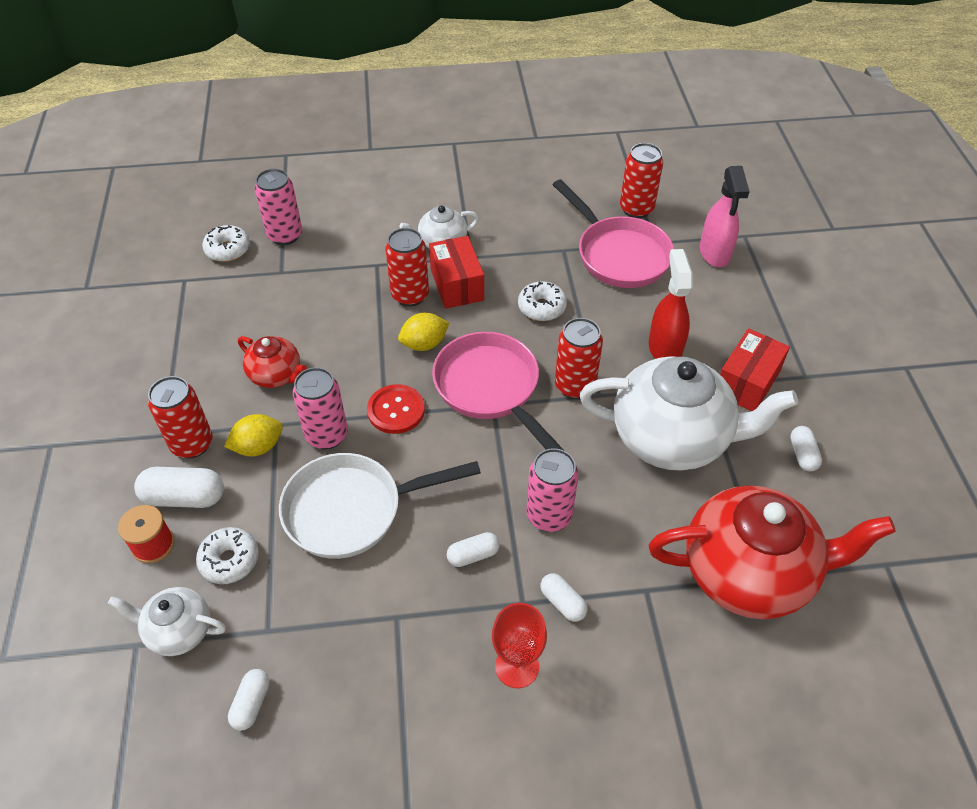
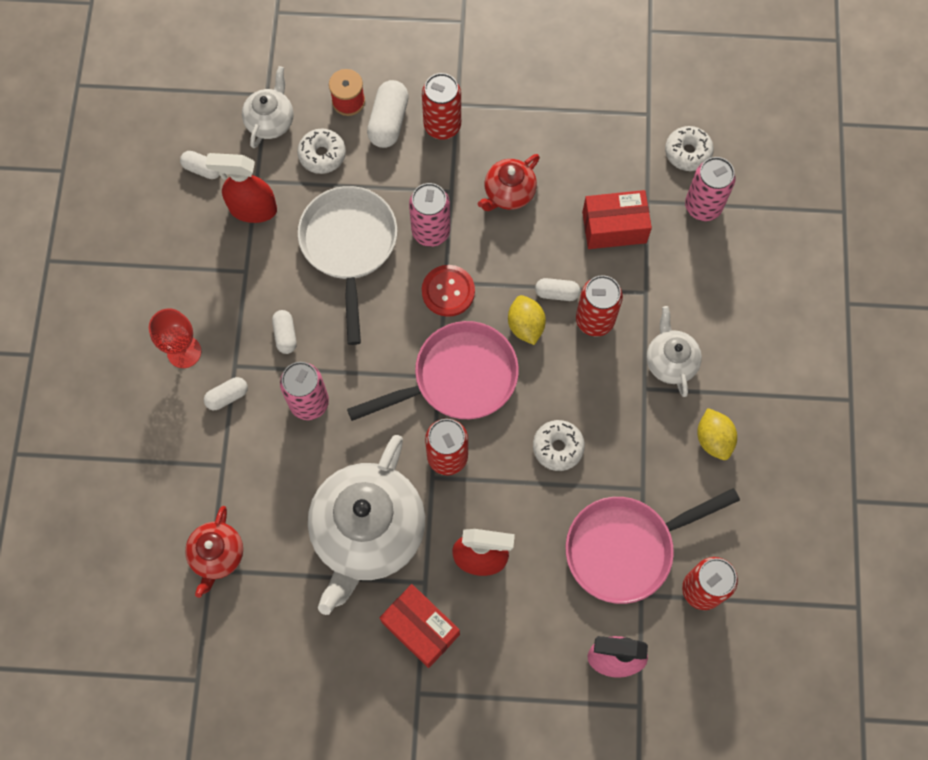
camera: 100 degrees right, 20 degrees up
yellow lemon [224,414,283,456] -> yellow lemon moved to [697,408,737,460]
red box [429,236,484,309] -> red box moved to [582,190,652,249]
red teapot [649,486,896,619] -> red teapot [185,506,243,598], size x0.49
white capsule [790,426,822,472] -> white capsule moved to [535,278,580,301]
none -> red spray bottle [205,153,277,223]

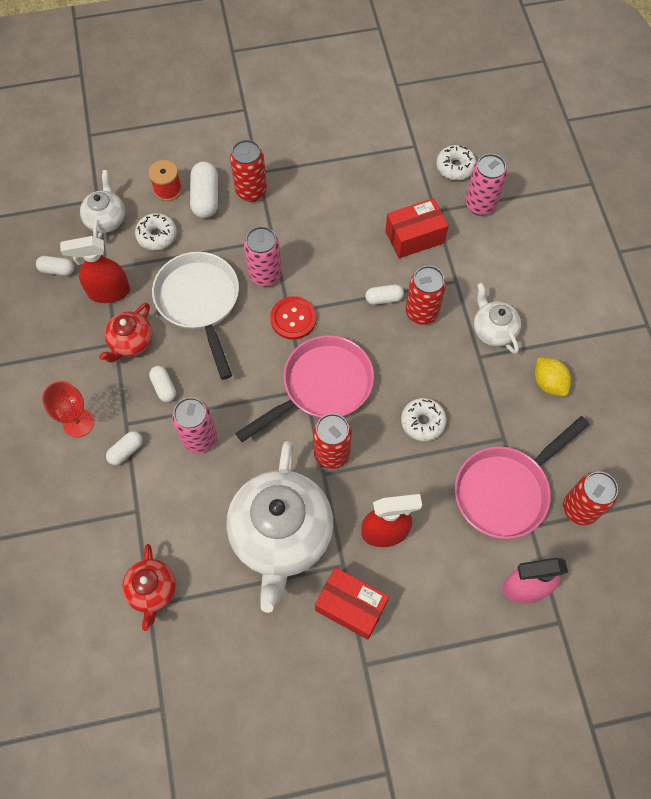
camera: 15 degrees left, 5 degrees down
red teapot [478,154,540,211] -> red teapot moved to [99,303,152,363]
yellow lemon [508,295,546,345] -> none

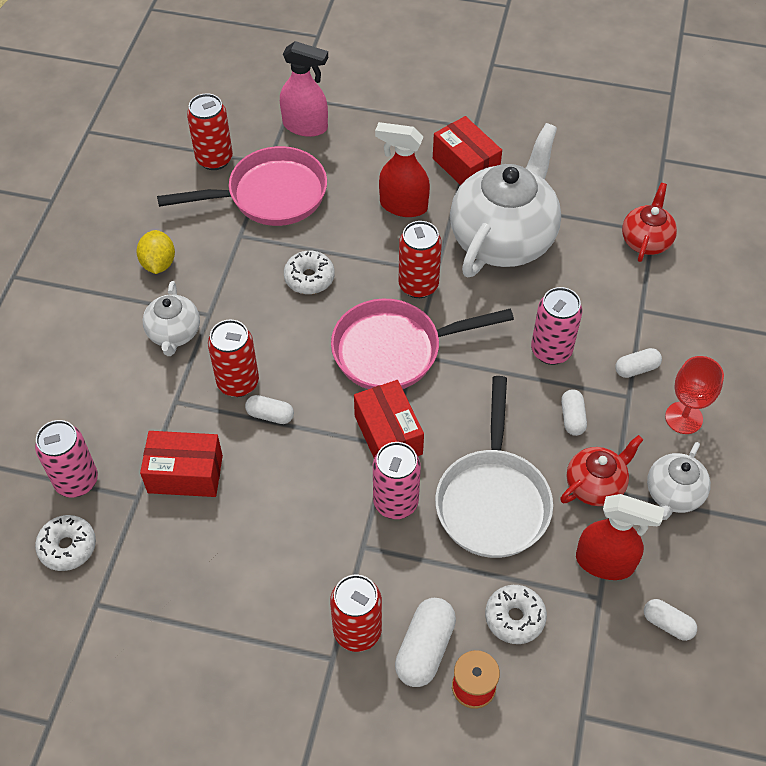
camera: 155 degrees left, 10 degrees down
white teapot [80,170,125,239] -> white teapot moved to [647,442,711,520]
red button [270,296,316,340] -> red box [354,380,424,458]

